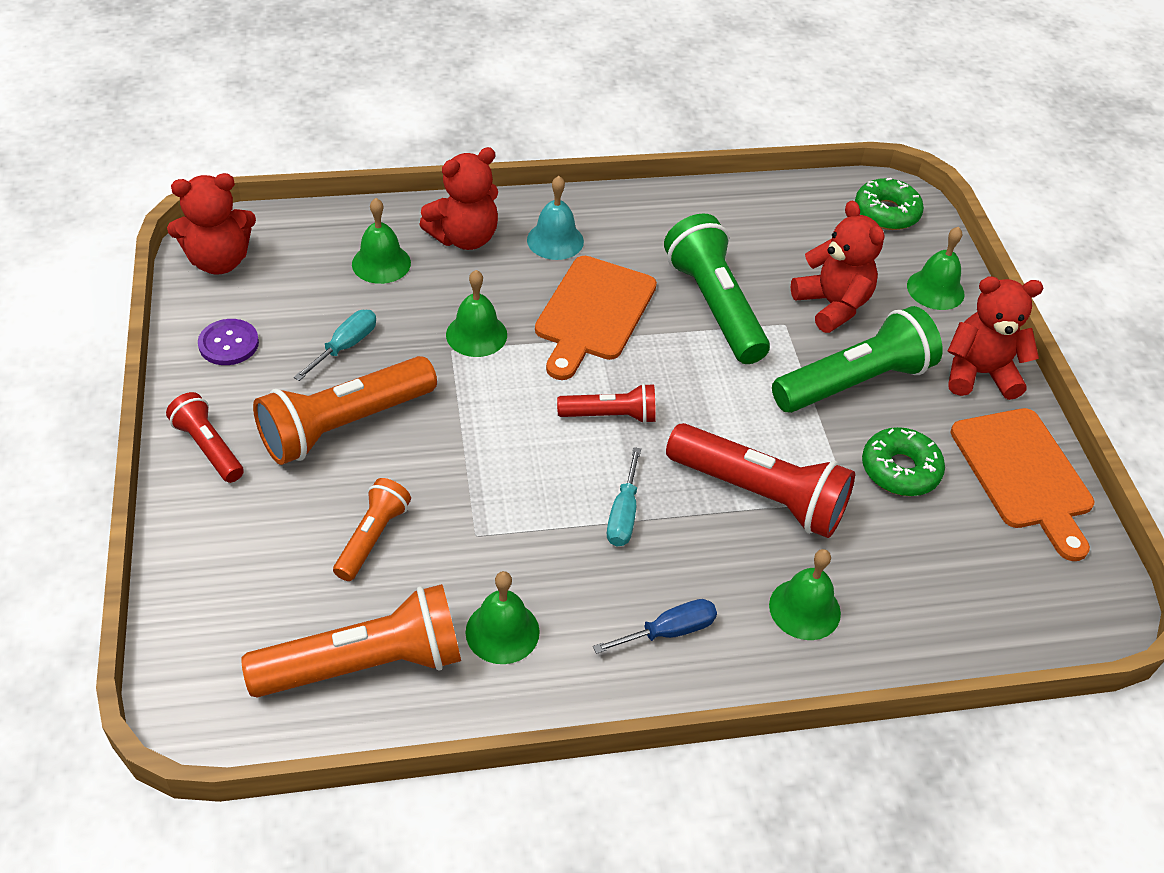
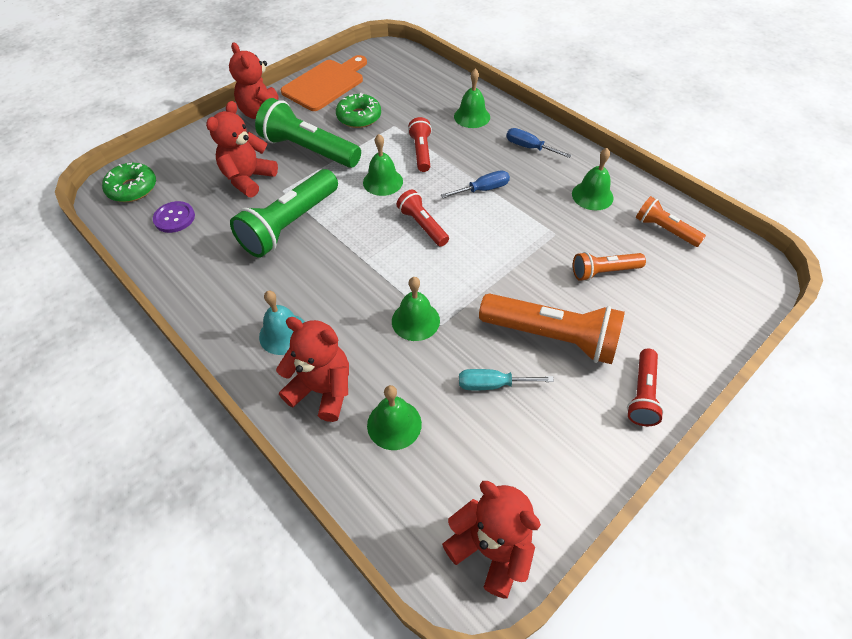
camera: 120 degrees left, 5 degrees up
purple button [198,319,259,365] -> purple button moved to [153,201,195,233]
orange flashlight [241,584,461,698] -> orange flashlight [636,196,706,247], size x0.56
orange cutting board [535,256,657,380] -> none
turquoise screwdriver [607,447,641,547] -> blue screwdriver [441,170,510,198]
red flashlight [666,423,855,538] -> red flashlight [408,117,432,172], size x0.56
green bell [907,227,965,310] -> green bell moved to [363,134,403,196]

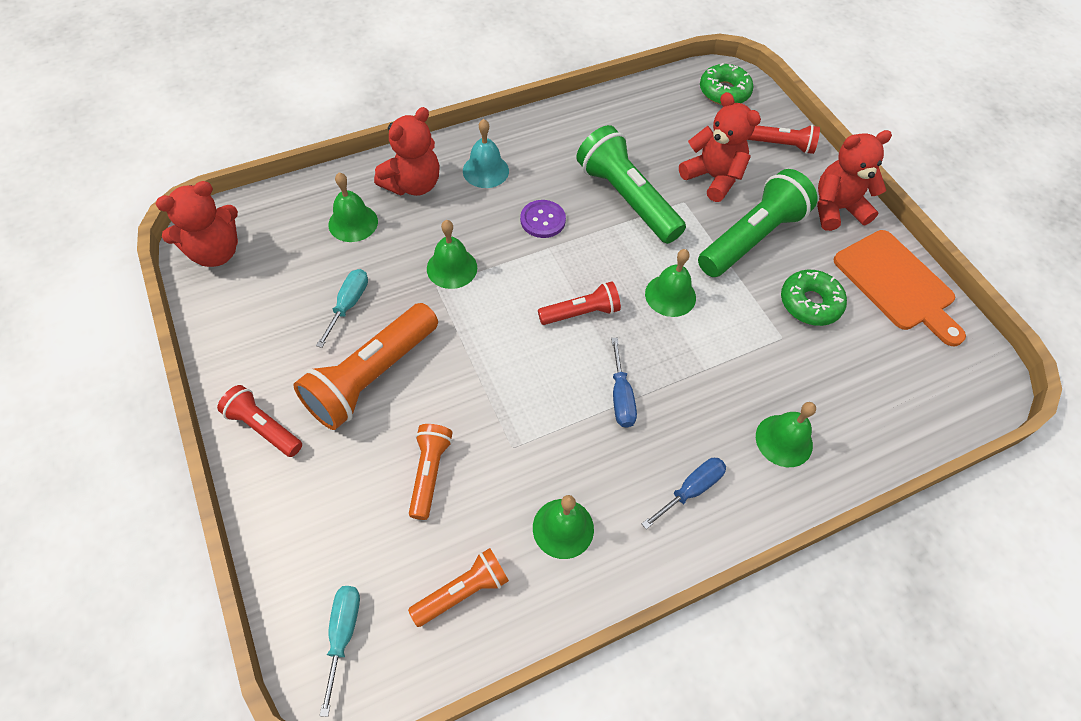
camera: 105 degrees right, 5 degrees up
purple button [153,201,195,233] -> purple button moved to [520,200,566,238]
red flashlight [408,117,432,172] -> red flashlight moved to [748,125,820,154]
none -> turquoise screwdriver [320,586,360,717]

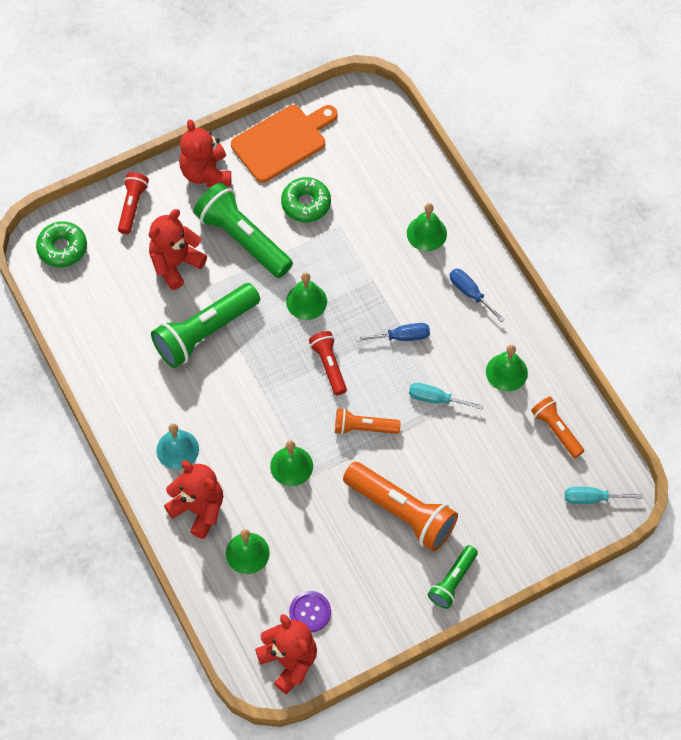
camera: 90 degrees left, 5 degrees up
red flashlight [217,385,302,457] -> green flashlight [428,545,478,609]
turquoise screwdriver [316,269,368,348] -> turquoise screwdriver moved to [409,383,484,409]
orange flashlight [409,424,453,520] -> orange flashlight moved to [335,408,400,435]
purple button [520,200,566,238] -> purple button moved to [289,591,331,632]

